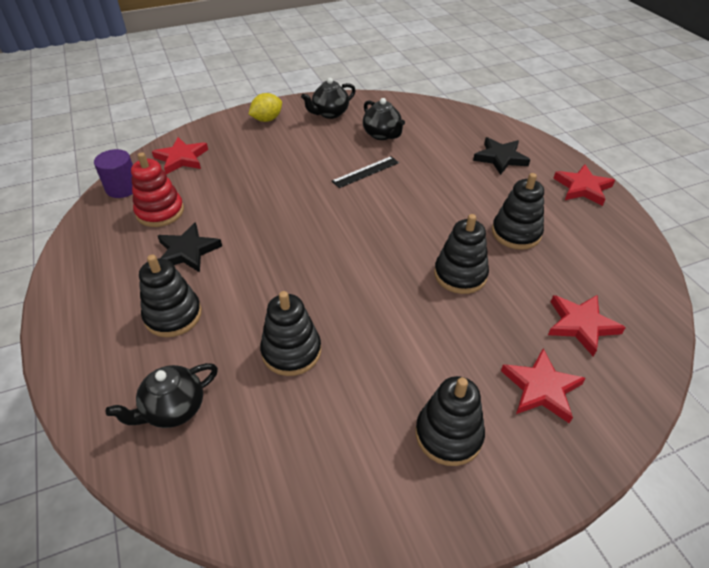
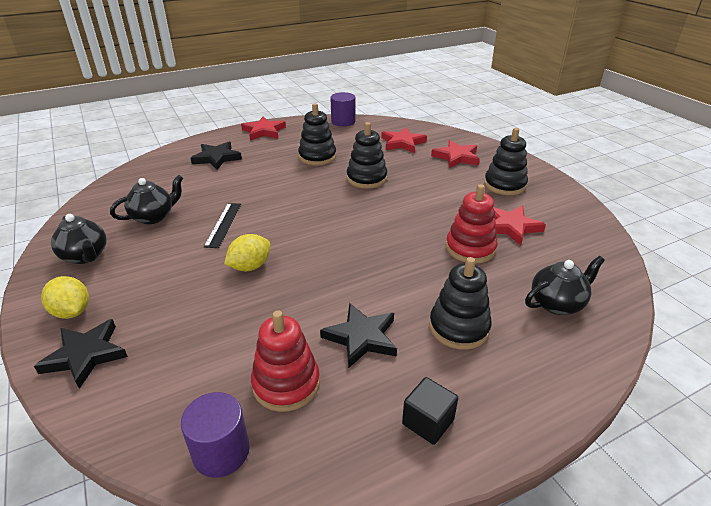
camera: 95 degrees left, 10 degrees down
black teapot [106,363,218,428] -> black teapot turned 75 degrees counterclockwise [525,256,605,315]
red star [152,137,208,174] -> red star moved to [493,205,546,245]
black stacking toy [260,291,321,376] -> red stacking toy [446,184,497,264]
black ruler [332,156,399,188] -> black ruler turned 45 degrees clockwise [204,203,241,248]
none -> black star [34,319,128,389]
none -> yellow lemon [224,234,271,271]
none -> purple cylinder [331,92,356,126]
none -> black cube [402,377,458,445]

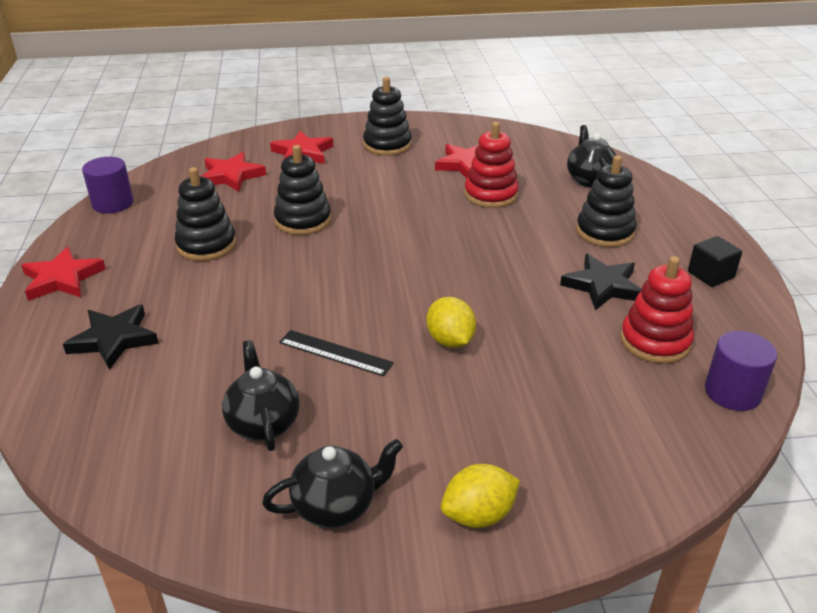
camera: 70 degrees left, 0 degrees up
black star [34,319,128,389] -> none

